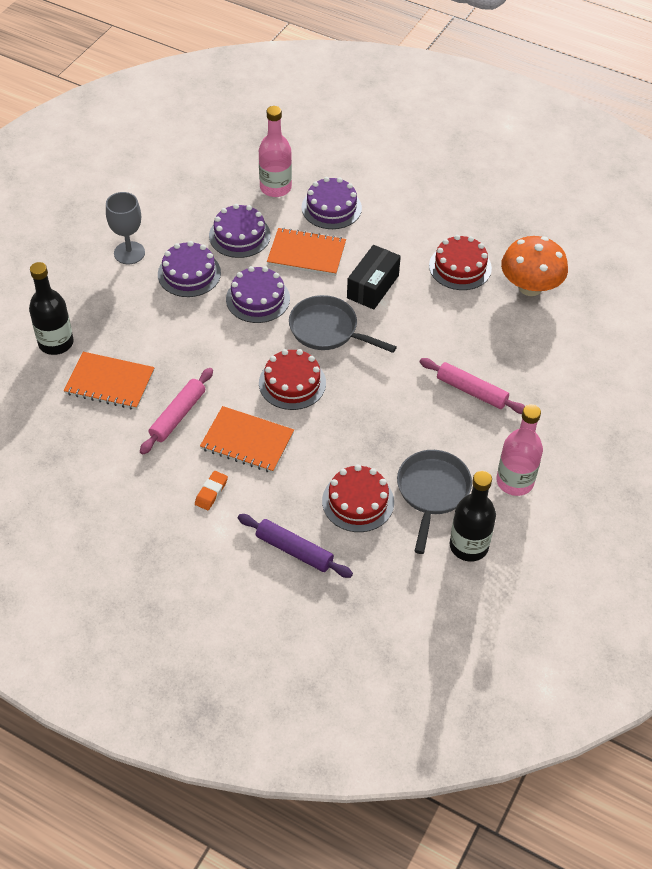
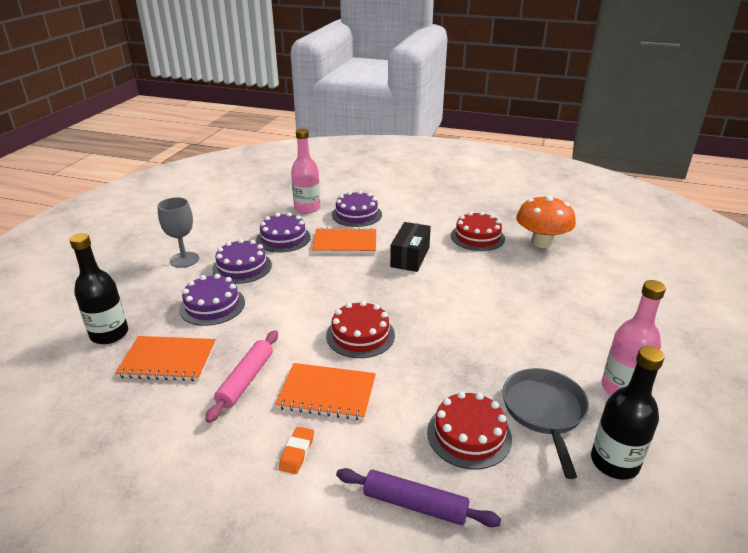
camera: 10 degrees left, 20 degrees down
purple cake [226,266,290,323] -> purple cake moved to [179,274,245,326]
grey pan [289,295,397,353] -> none
pink rolling pin [420,358,525,414] -> none

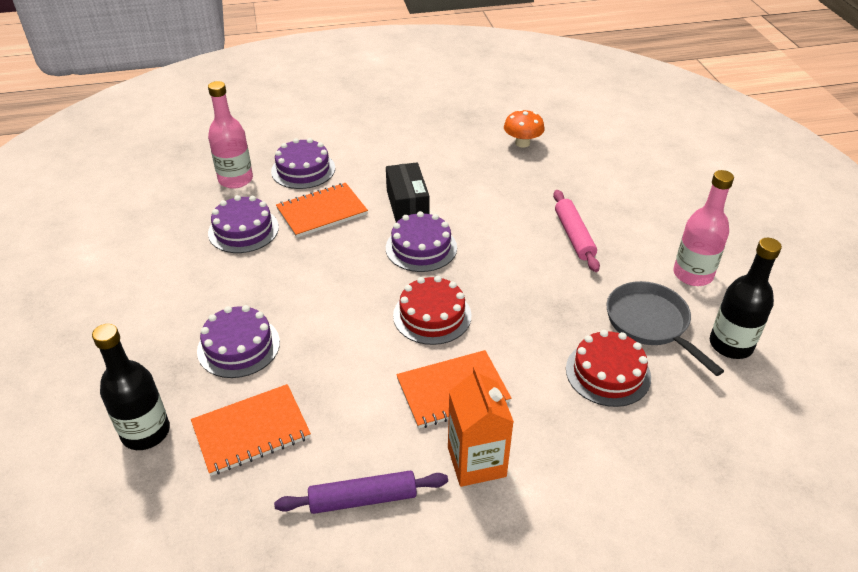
camera: 30 degrees left, 10 degrees up
grey goblet [157,197,199,268] -> none
pink rolling pin [205,330,278,423] -> pink rolling pin moved to [553,190,600,272]
purple cake [212,239,272,284] -> purple cake moved to [386,211,457,272]
orange eraser [279,427,314,474] -> orange carton [448,366,514,487]
purple rolling pin [336,468,501,527] -> purple rolling pin moved to [274,471,448,514]
red cake [451,211,505,251] -> none
orange mushroom [516,195,576,248] -> orange mushroom [504,109,545,148], size x0.64

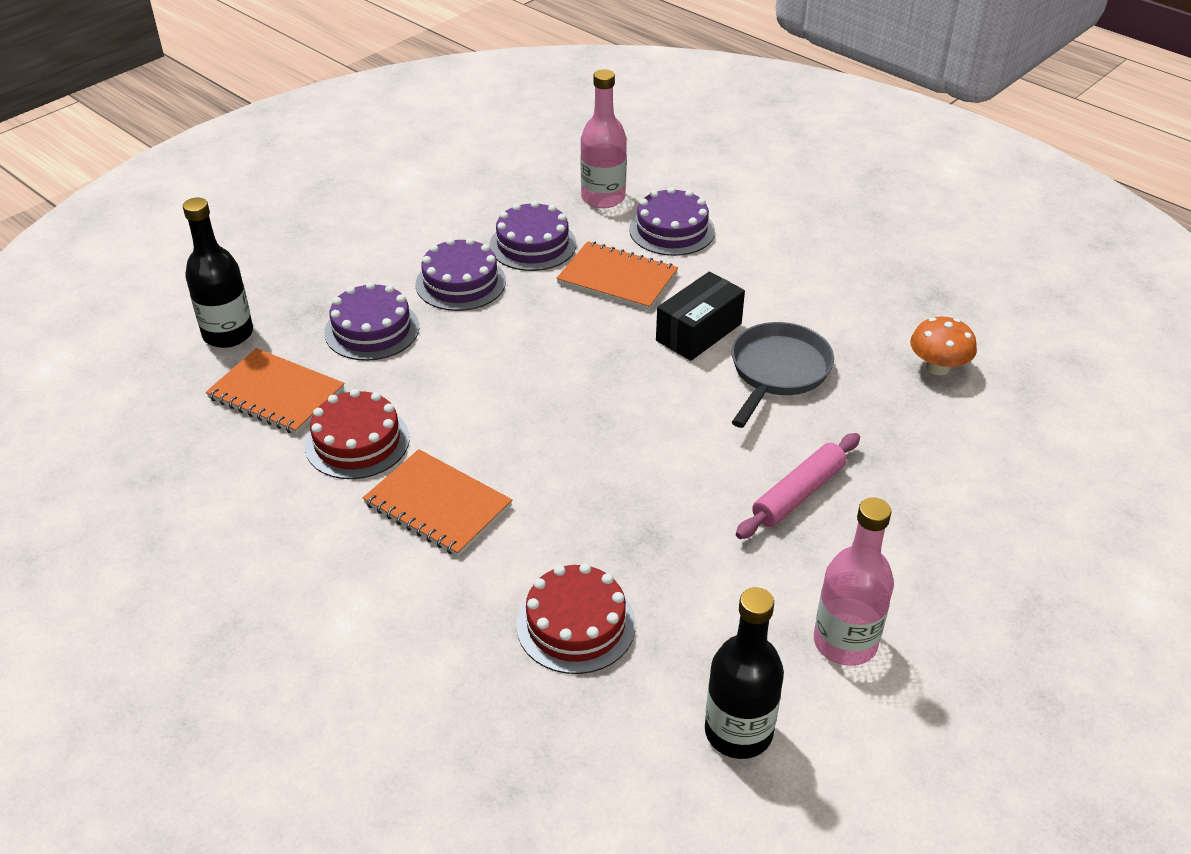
camera: 55 degrees right, 0 degrees up
purple rolling pin [274,471,448,514] -> none
purple cake [386,211,457,272] -> purple cake moved to [416,238,506,311]
red cake [393,276,471,345] -> red cake moved to [305,389,410,479]
orange carton [448,366,514,487] -> none
grey pan [606,281,724,376] -> grey pan moved to [731,322,834,428]

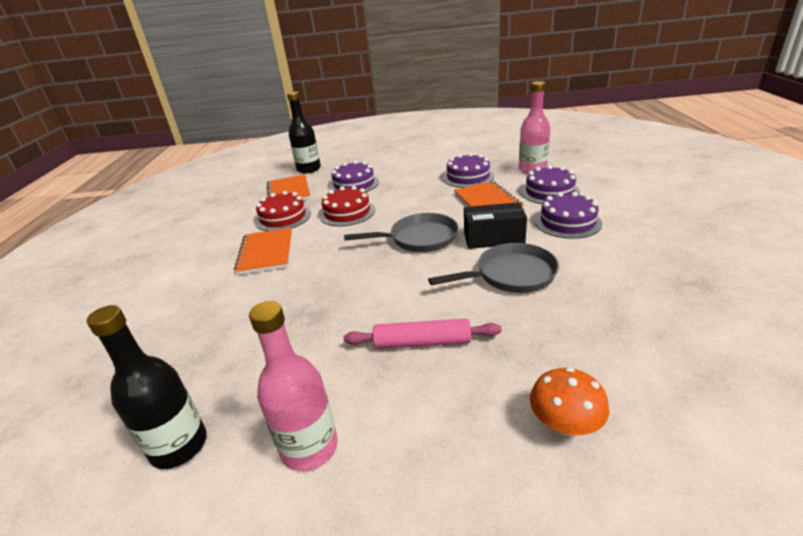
camera: 50 degrees right, 10 degrees down
purple cake [416,238,506,311] -> purple cake moved to [535,192,602,239]
red cake [516,563,636,674] -> red cake moved to [319,186,375,226]
orange mushroom [910,316,977,376] -> orange mushroom moved to [530,367,609,436]
none -> grey pan [344,213,458,252]

